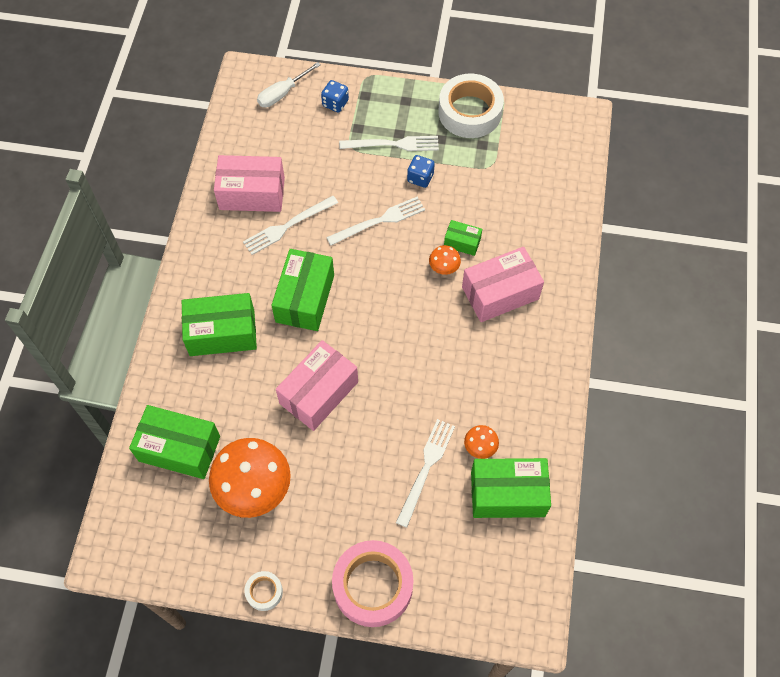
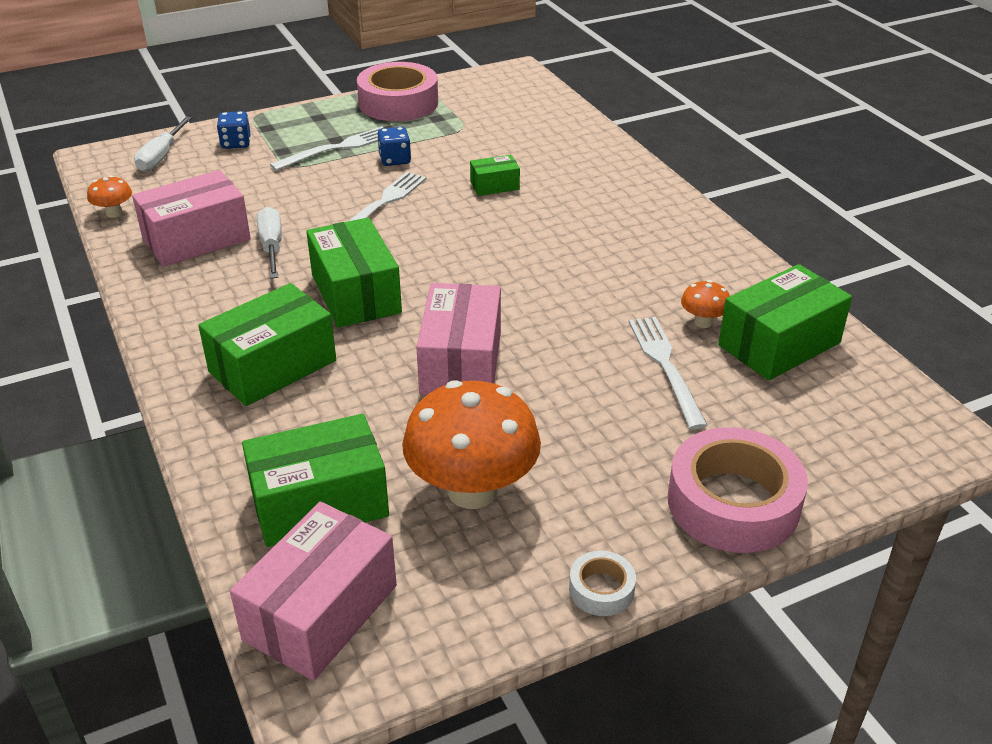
camera: 35 degrees left, 25 degrees down
white fork [243,196,338,255] -> white screwdriver [257,207,282,279]
orange mushroom [429,245,461,275] -> orange mushroom moved to [87,175,132,218]
white tape [439,74,504,138] -> pink tape [357,62,438,121]
pink box [462,247,544,322] -> pink box moved to [230,502,397,681]

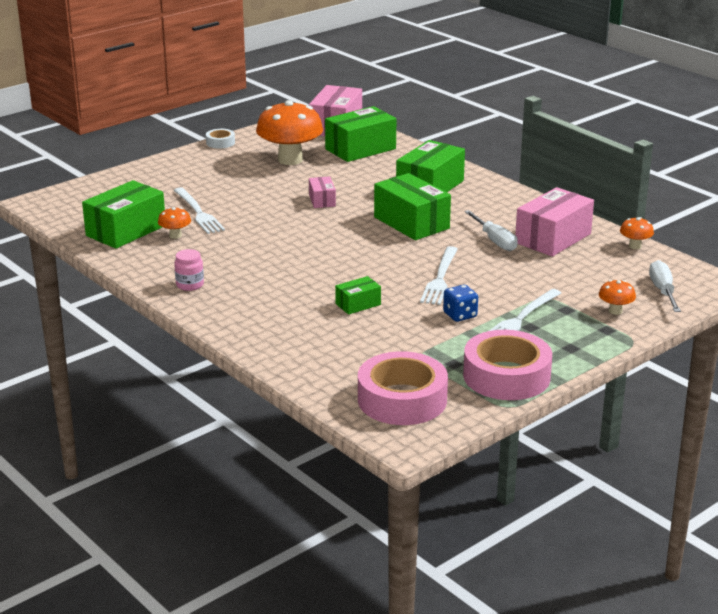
camera: 165 degrees right, 10 degrees down
blue dice [217,111,251,149] -> orange mushroom [599,280,636,315]
pink box [416,283,501,395] -> pink box [309,176,336,208], size x0.51
pink tape [668,427,808,553] -> pink tape moved to [358,351,448,425]
none -> pink jar [174,249,204,291]

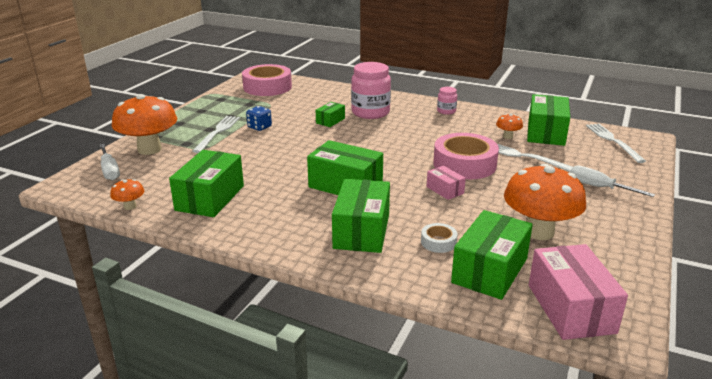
camera: 155 degrees right, 0 degrees up
white tape [206,129,235,148] -> white tape moved to [421,223,458,253]
white fork [420,246,458,305] -> white fork moved to [586,124,646,163]
pink tape [463,330,552,400] -> pink tape moved to [433,133,499,179]
white screwdriver [464,210,518,251] -> white screwdriver moved to [570,165,655,197]
pink box [515,187,594,257] -> green box [169,150,244,217]
orange mushroom [599,280,636,315] -> orange mushroom [112,94,177,155], size x2.26
none -> pink jar [351,62,391,119]

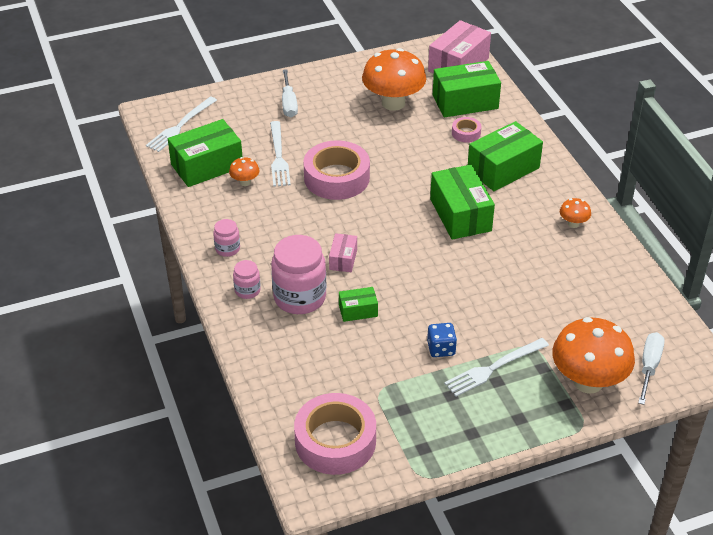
camera: 135 degrees left, 15 degrees up
orange mushroom [110,179,144,210] -> orange mushroom moved to [560,198,591,228]
green box [169,150,244,217] -> none
white tape [421,223,458,253] -> pink tape [452,117,481,143]
pink box [427,166,466,200] -> pink box moved to [329,233,357,272]
none -> pink jar [233,260,261,299]

